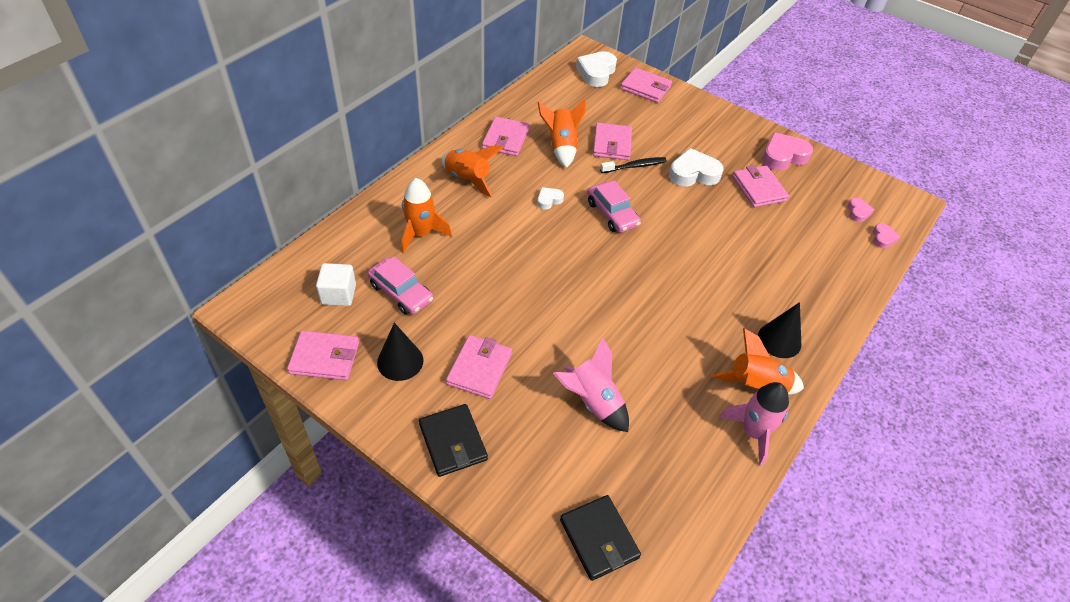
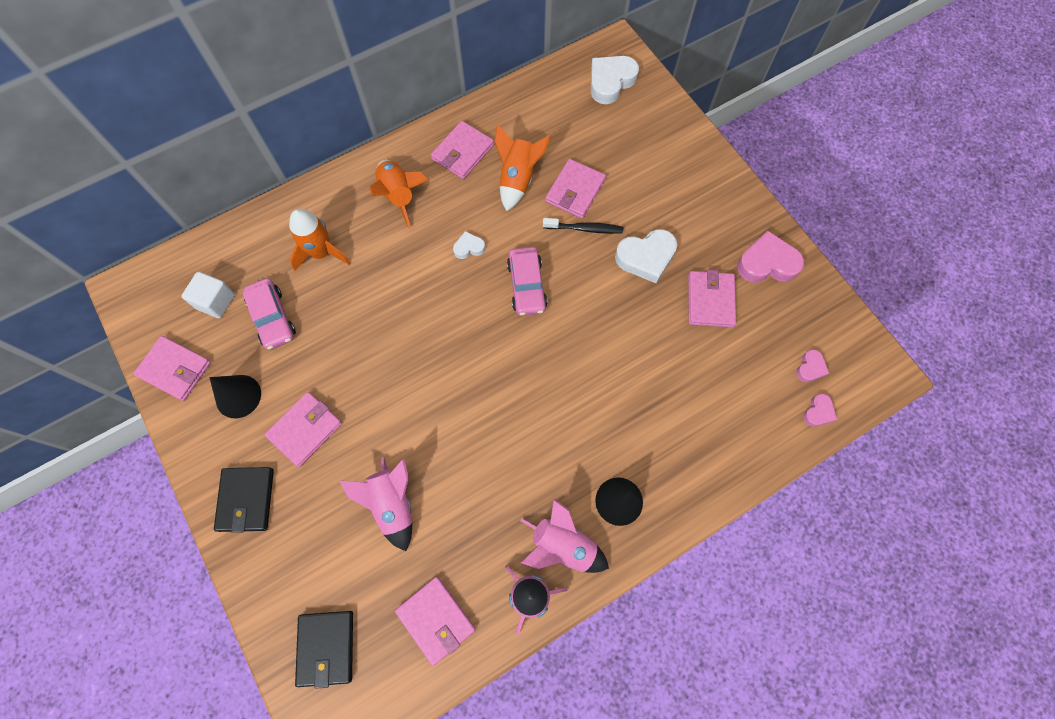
camera: 25 degrees right, 20 degrees up
pink wallet [620,68,672,103] -> pink wallet moved to [395,577,476,666]
white heart [669,148,724,187] -> white heart turned 150 degrees clockwise [615,229,677,283]
orange rocket [711,328,804,395] -> pink rocket [520,499,609,573]

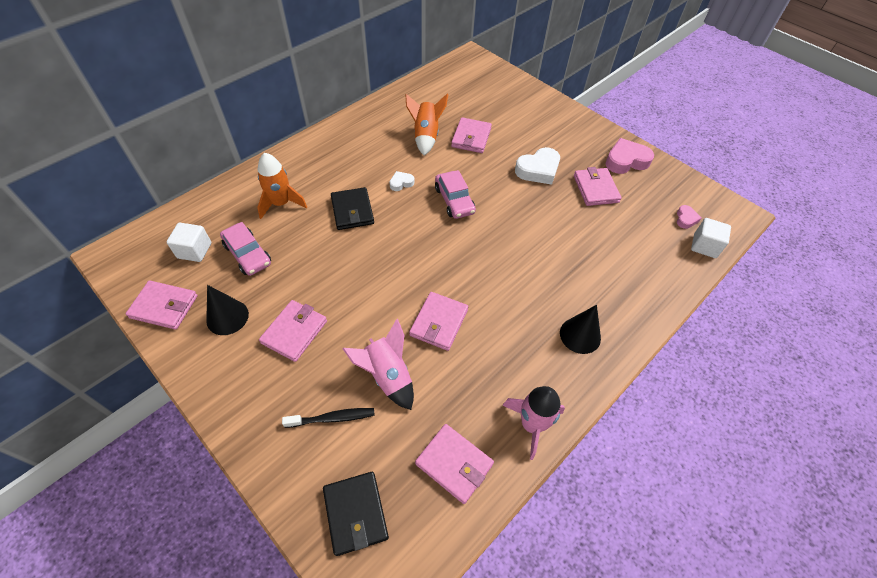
camera: 15 degrees left, 15 degrees down
black wallet [214,467,274,533] -> black wallet moved to [331,187,374,230]
orange rocket [370,160,428,228] -> none
pink wallet [431,121,494,179] -> pink wallet moved to [409,292,468,351]
pink rocket [520,499,609,573] -> none
black toothbrush [543,218,623,234] -> black toothbrush moved to [282,408,375,428]
white heart [591,56,639,104] -> none
pink heart [803,394,837,427] -> white cube [691,218,731,258]

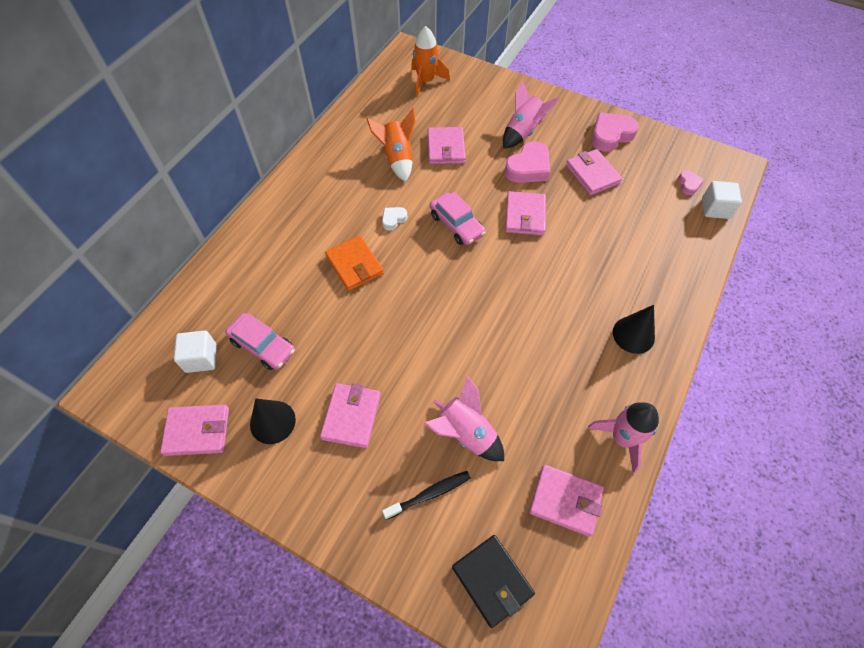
camera: 15 degrees left, 5 degrees up
orange rocket [257,153,307,219] -> orange rocket moved to [411,26,450,97]
black wallet [331,187,374,230] -> orange wallet [325,235,384,291]
pink wallet [409,292,468,351] -> pink wallet moved to [505,191,546,236]
white heart [515,147,560,185] -> pink heart [505,141,550,183]
none -> pink rocket [503,80,560,149]

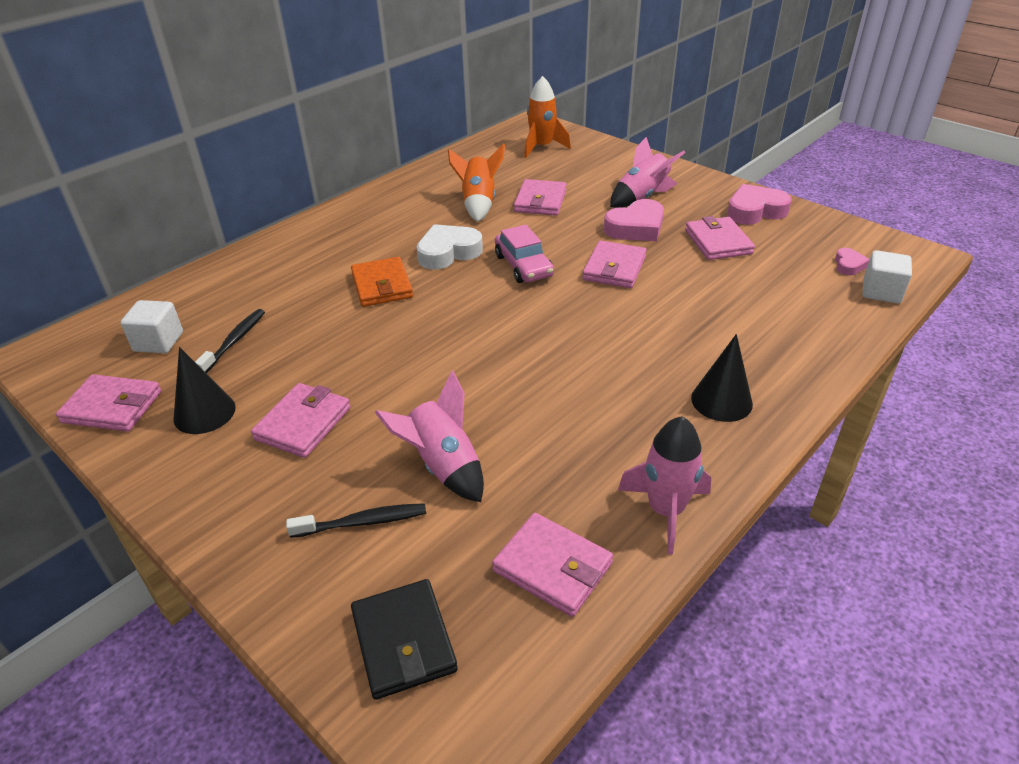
camera: 15 degrees right, 20 degrees down
pink car [225,313,295,370] -> black toothbrush [195,309,265,373]
white heart [382,207,407,231] -> white heart [417,224,483,270], size x1.91

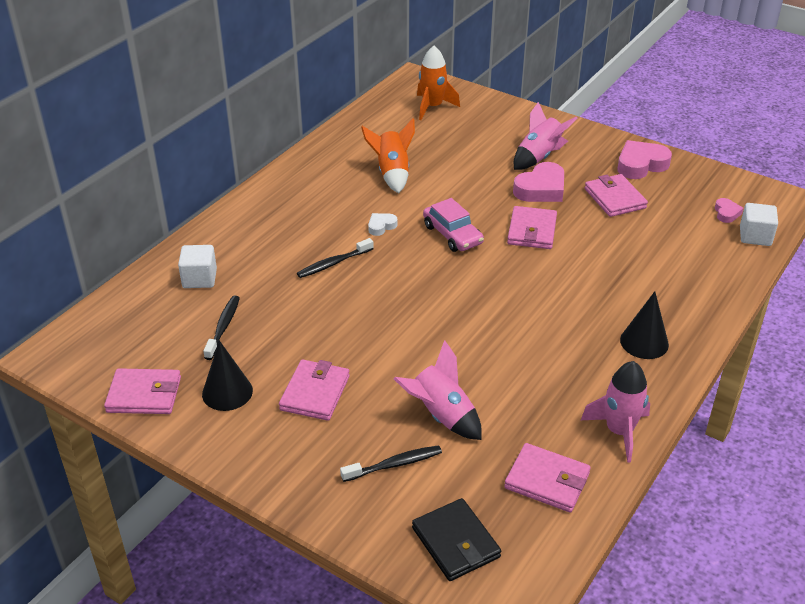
camera: 10 degrees left, 0 degrees up
white cube [120,300,183,353] -> white cube moved to [178,245,217,288]
orange wallet [351,257,413,307] -> black toothbrush [297,238,374,278]
white heart [417,224,483,270] -> white heart [368,213,397,236], size x0.52
pink wallet [514,179,567,216] -> none

